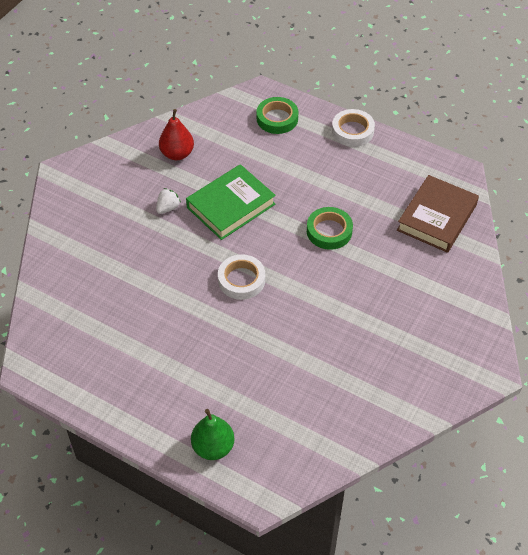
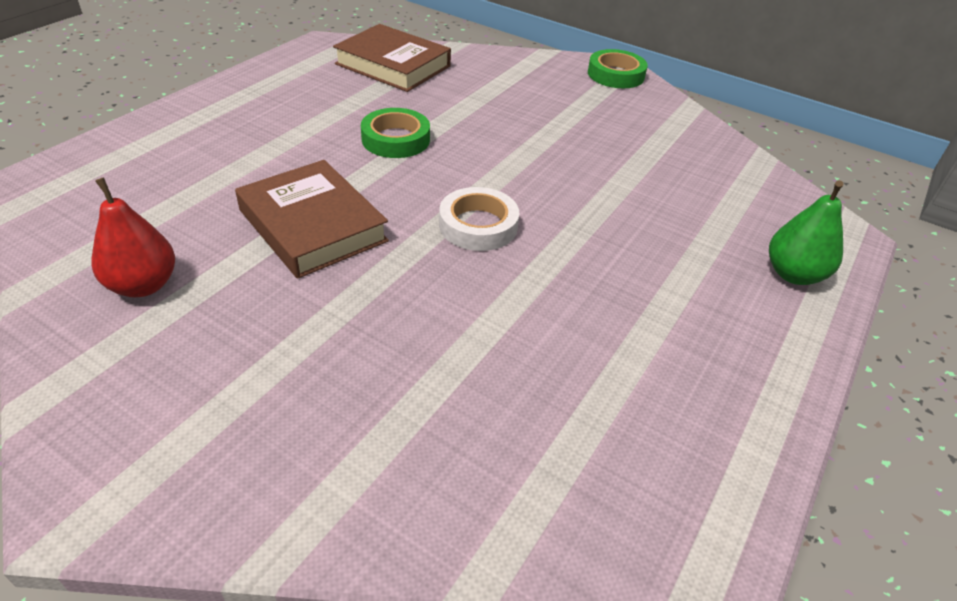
camera: 90 degrees left, 10 degrees down
white strawberry [156,188,181,214] -> none
green book [186,164,276,240] -> brown book [235,160,389,279]
green tape [256,97,298,134] -> green tape moved to [588,49,648,88]
white tape [332,109,375,147] -> none

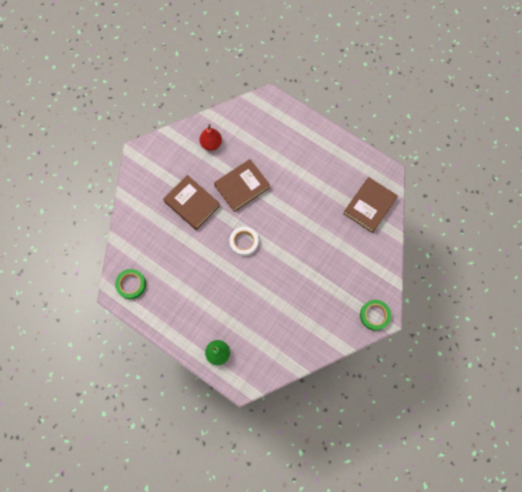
camera: 95 degrees right, 30 degrees up
green tape [361,108,430,158] -> green tape moved to [115,269,146,299]
none -> brown book [163,175,220,230]

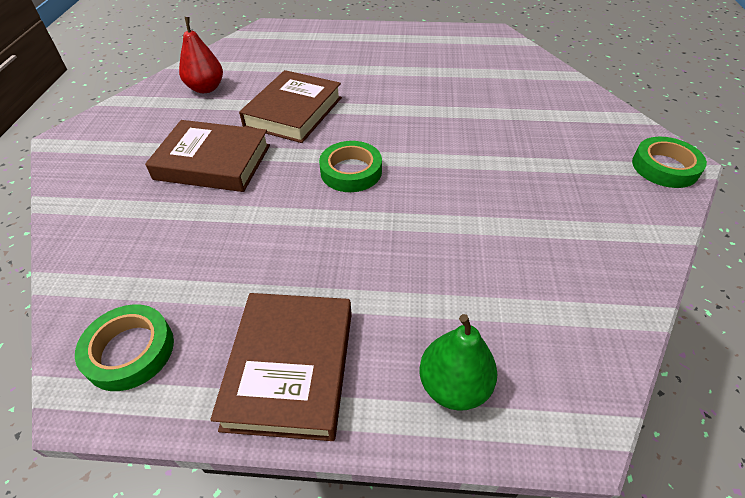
camera: 30 degrees left, 25 degrees down
white tape [229,227,258,256] -> green tape [319,141,382,192]
brown book [343,177,398,233] -> brown book moved to [210,293,352,441]

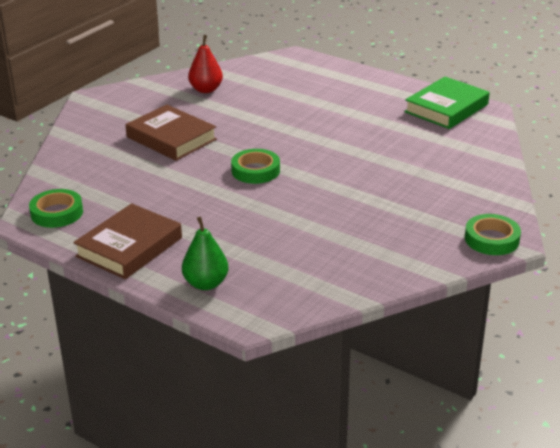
camera: 30 degrees right, 15 degrees down
brown book [239,70,342,143] -> none
none -> green book [404,77,490,129]

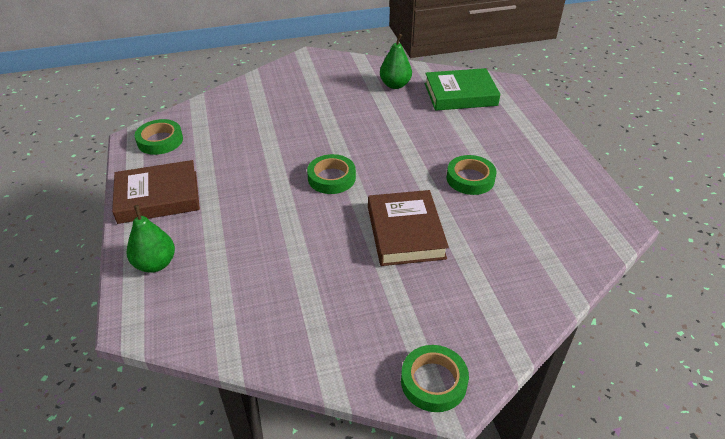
camera: 40 degrees right, 10 degrees up
brown book [125,105,217,161] -> brown book moved to [368,190,449,266]
red pear [188,35,223,93] -> green pear [380,34,412,89]
green book [404,77,490,129] -> green book moved to [425,68,501,111]
none -> green tape [447,155,496,195]

